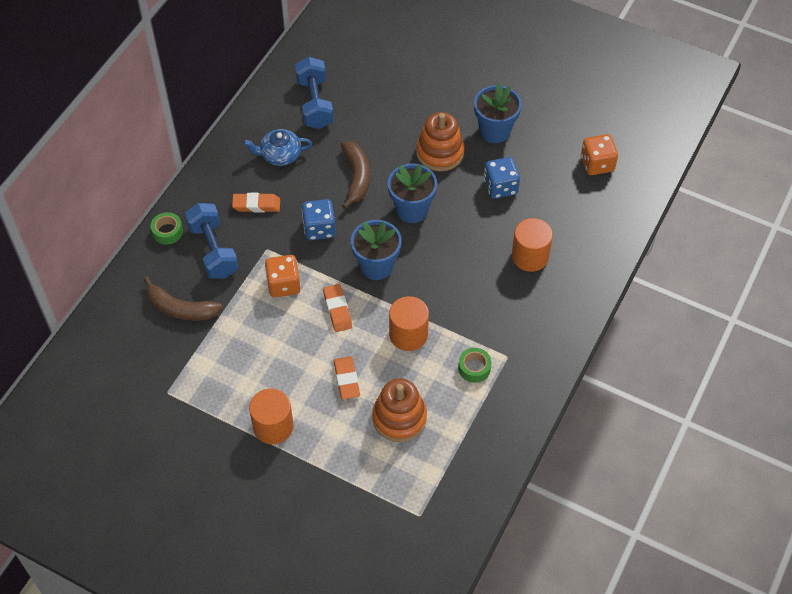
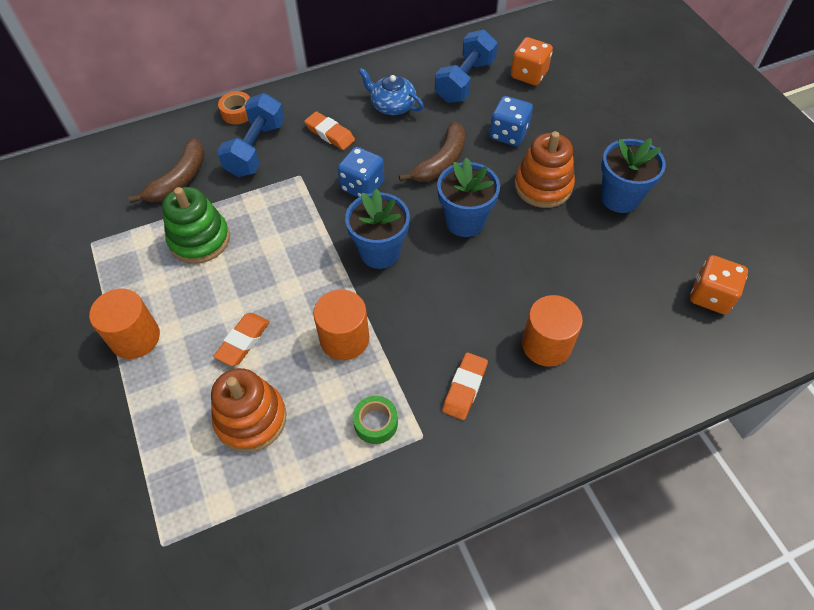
camera: 40 degrees right, 0 degrees up
brown banana [144,277,223,321] -> brown banana turned 120 degrees counterclockwise [128,138,205,203]
green tape [151,212,183,245] -> orange tape [218,91,250,124]
orange dice [265,255,301,297] -> orange dice moved to [511,37,553,86]
orange eraser [323,284,352,332] -> orange eraser moved to [442,352,488,420]
blue dice [484,157,520,199] -> blue dice moved to [489,96,533,146]
none -> green stacking toy [162,187,230,264]

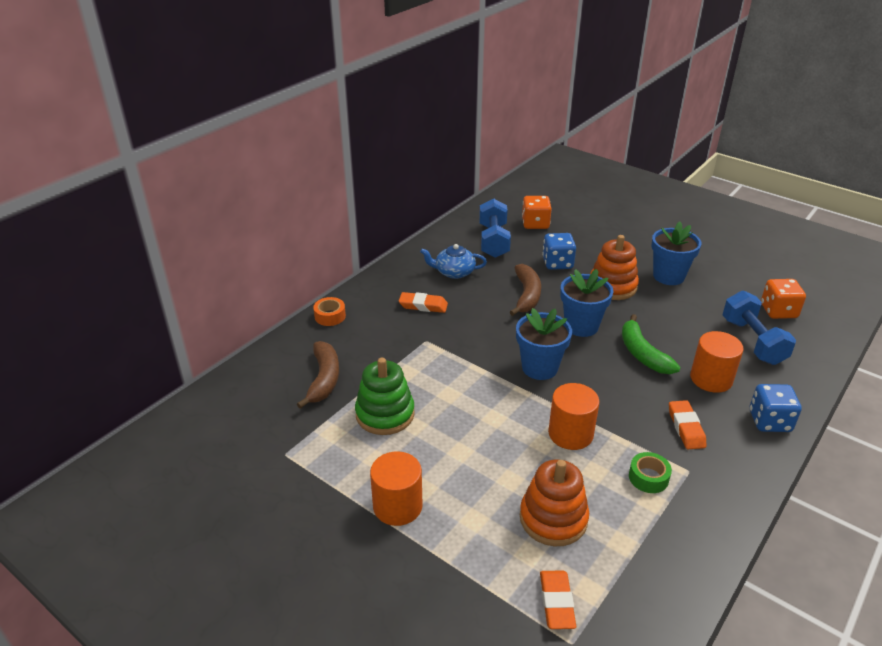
camera: 30 degrees left, 20 degrees down
orange eraser [213,313,270,366] -> orange eraser moved to [540,570,576,629]
blue dumbbell [217,93,285,177] -> blue dumbbell moved to [722,290,796,365]
blue dice [337,147,385,198] -> blue dice moved to [750,384,802,432]
none -> green banana [622,314,680,374]

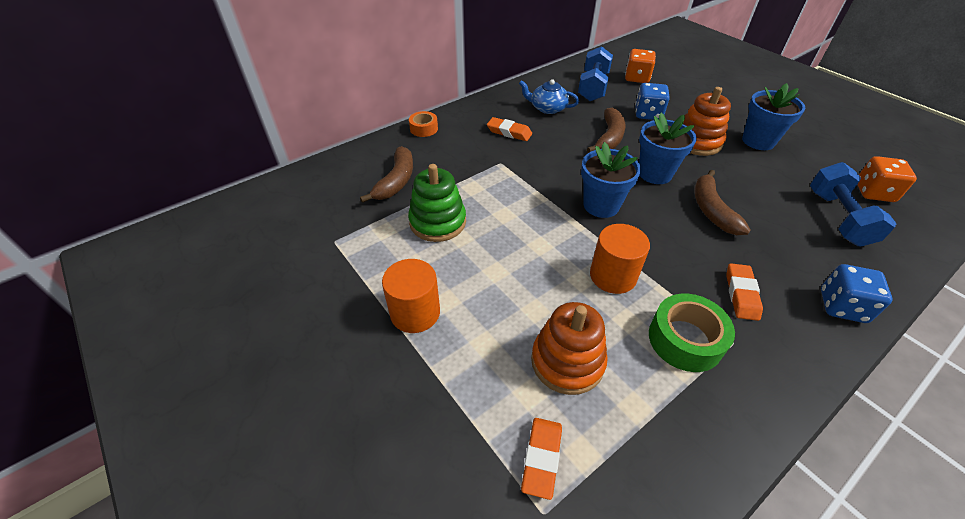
camera: 15 degrees right, 10 degrees up
green banana [622,314,680,374] -> brown banana [694,170,750,235]
green tape [629,452,672,493] -> green tape [649,294,735,372], size x1.67
orange cylinder [690,331,744,393] -> none

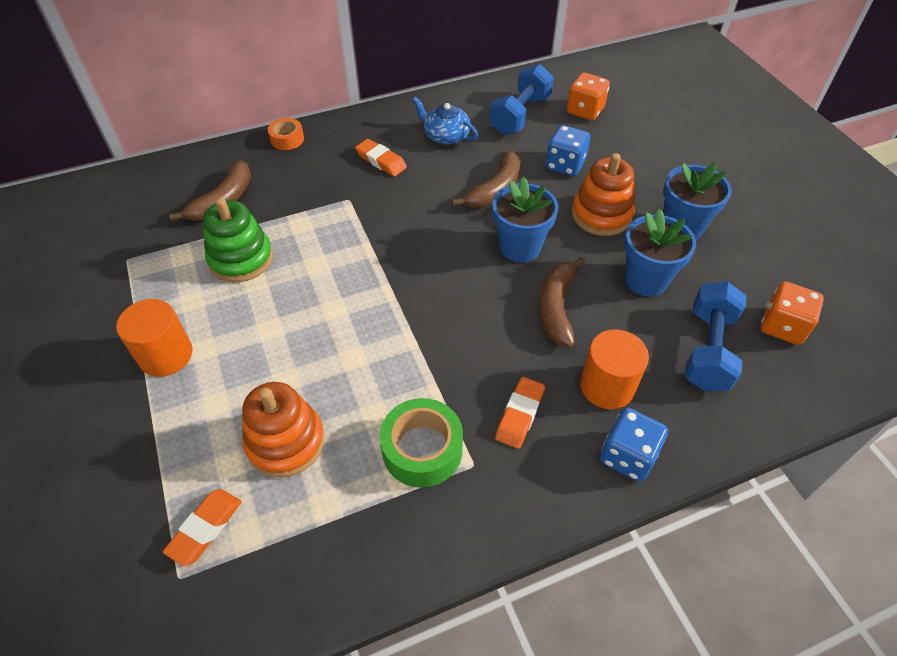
camera: 15 degrees right, 5 degrees up
blue flower pot [581,142,641,218] -> blue flower pot moved to [624,209,696,296]
orange cylinder [590,224,650,294] -> orange cylinder moved to [580,329,649,409]

